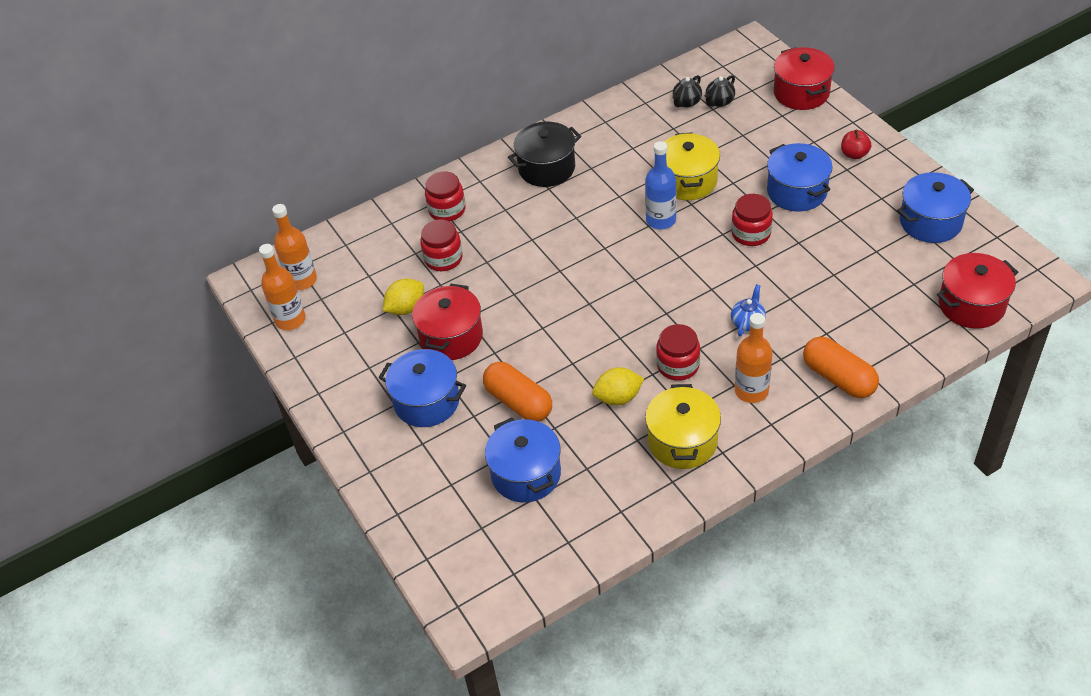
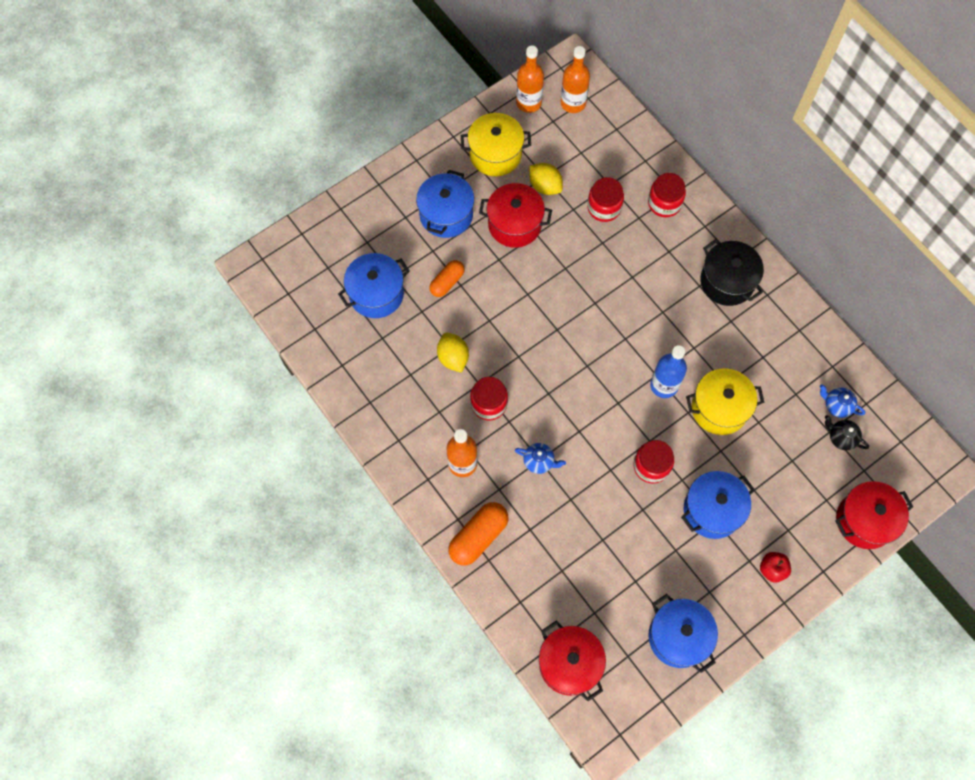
camera: 80 degrees right, 20 degrees up
orange capsule [483,362,552,422] -> orange capsule [429,260,465,297], size x0.65
yellow pot [645,384,721,469] -> yellow pot moved to [461,113,531,176]
black teapot [673,75,702,107] -> blue teapot [820,384,865,418]

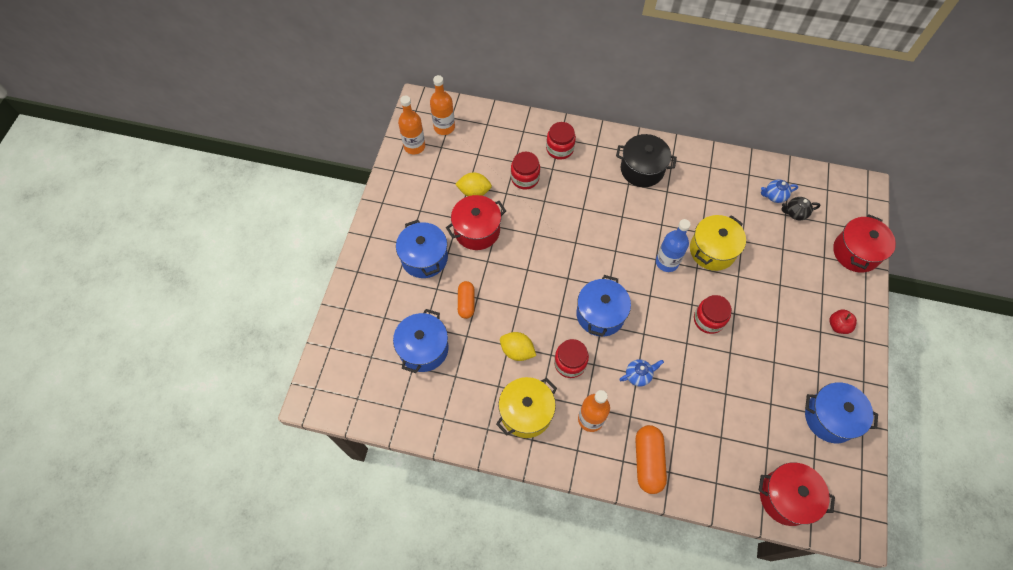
camera: 40 degrees left, 5 degrees down
yellow pot [461,113,531,176] -> yellow pot moved to [496,377,557,438]
blue pot [681,471,755,539] -> blue pot moved to [576,275,631,337]

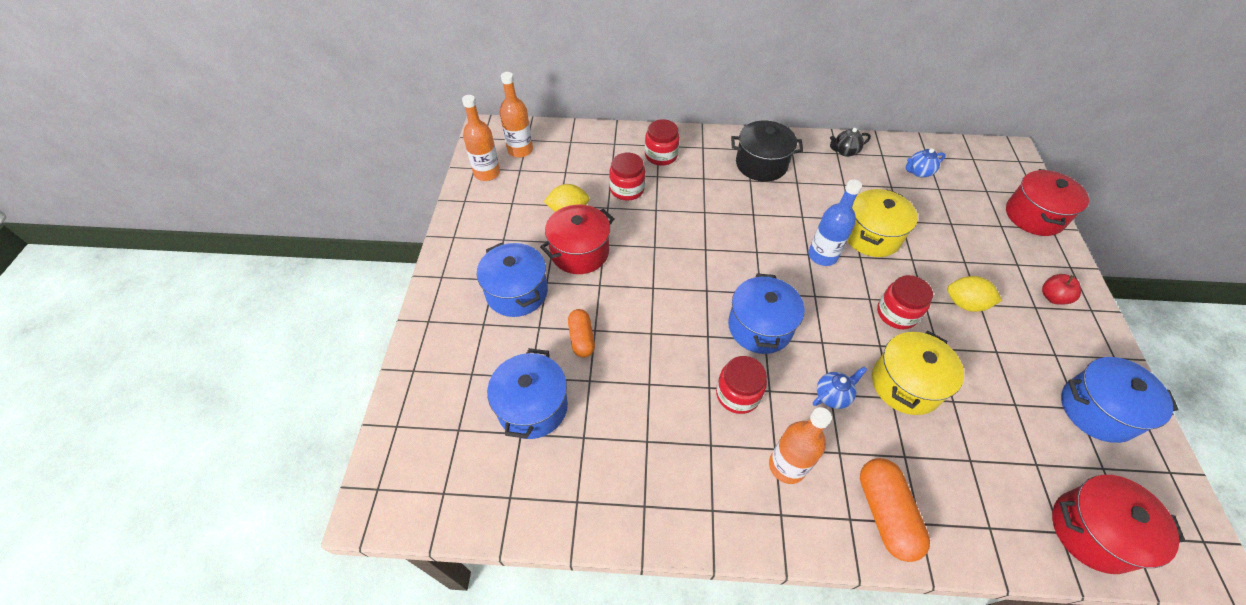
camera: 10 degrees left, 10 degrees down
yellow pot [496,377,557,438] -> yellow pot moved to [872,331,964,415]
yellow lemon [500,332,536,361] -> yellow lemon moved to [947,276,1002,312]
black teapot [782,197,820,220] -> black teapot moved to [830,128,871,157]

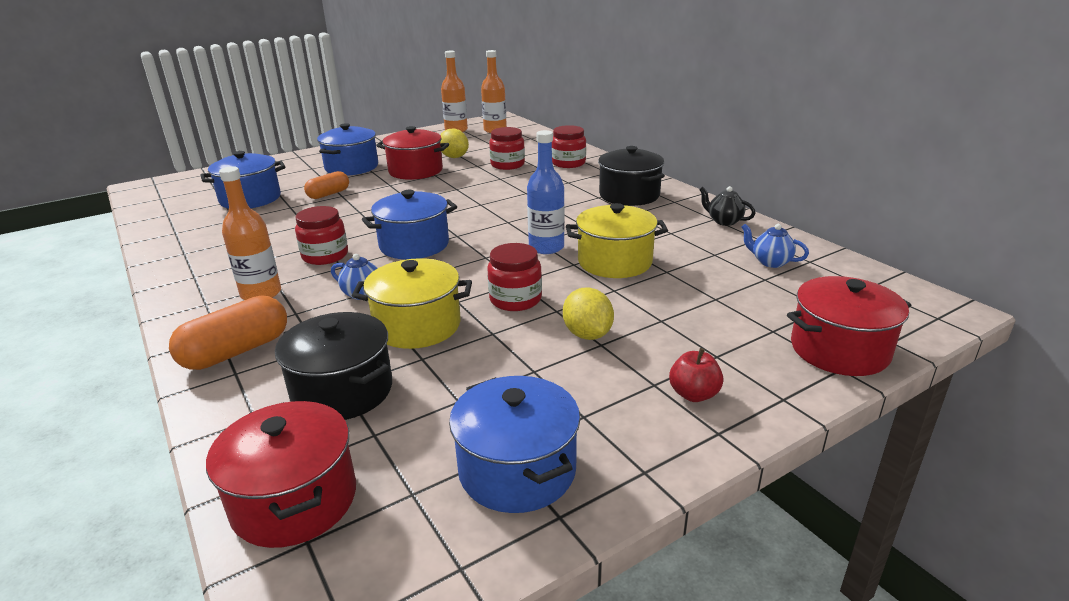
camera: 55 degrees right, 25 degrees down
none -> black pot [275,312,392,420]

